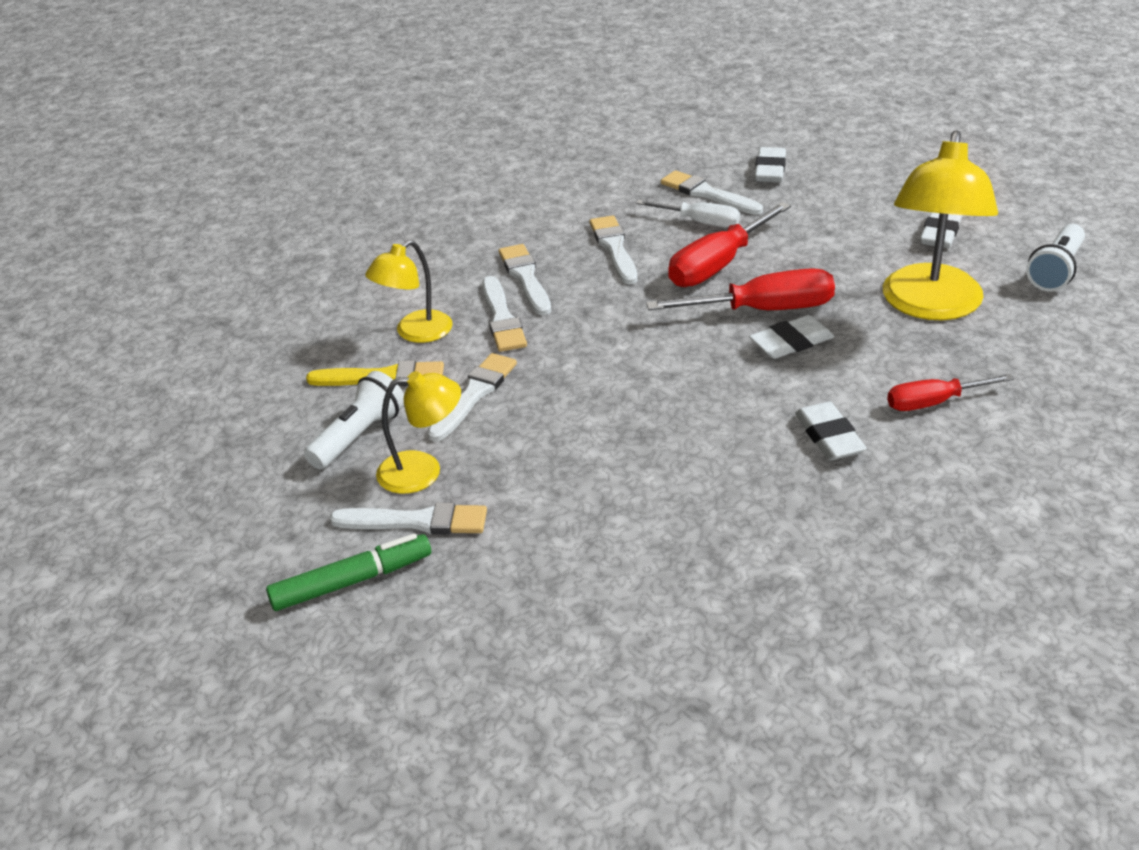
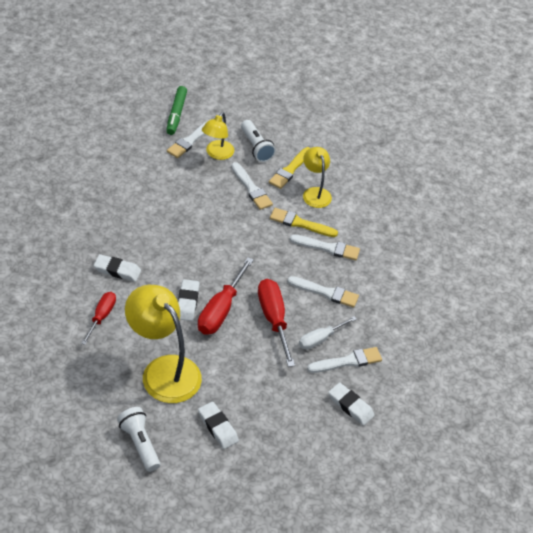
camera: 115 degrees right, 10 degrees up
white brush [482,276,527,352] -> yellow brush [270,208,338,237]

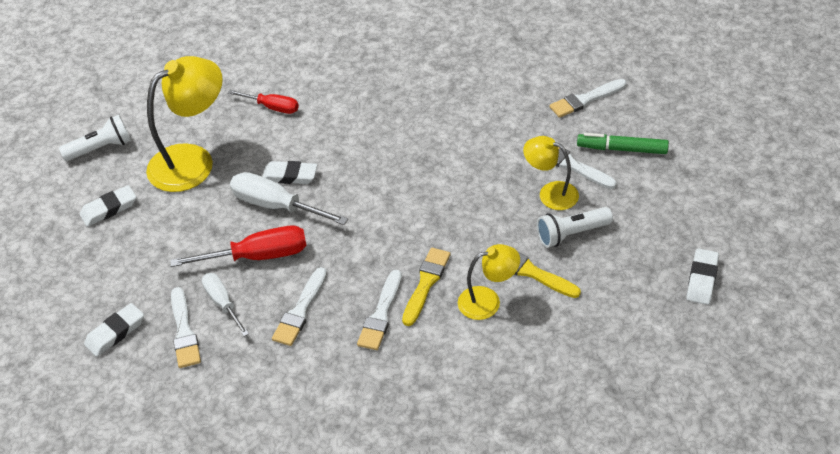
camera: 100 degrees right, 0 degrees up
white eraser [94,254,141,282] -> white eraser moved to [686,248,719,305]
red screwdriver [198,257,254,335] -> white screwdriver [230,172,348,225]
white brush [231,162,273,210] -> white brush moved to [549,79,627,118]

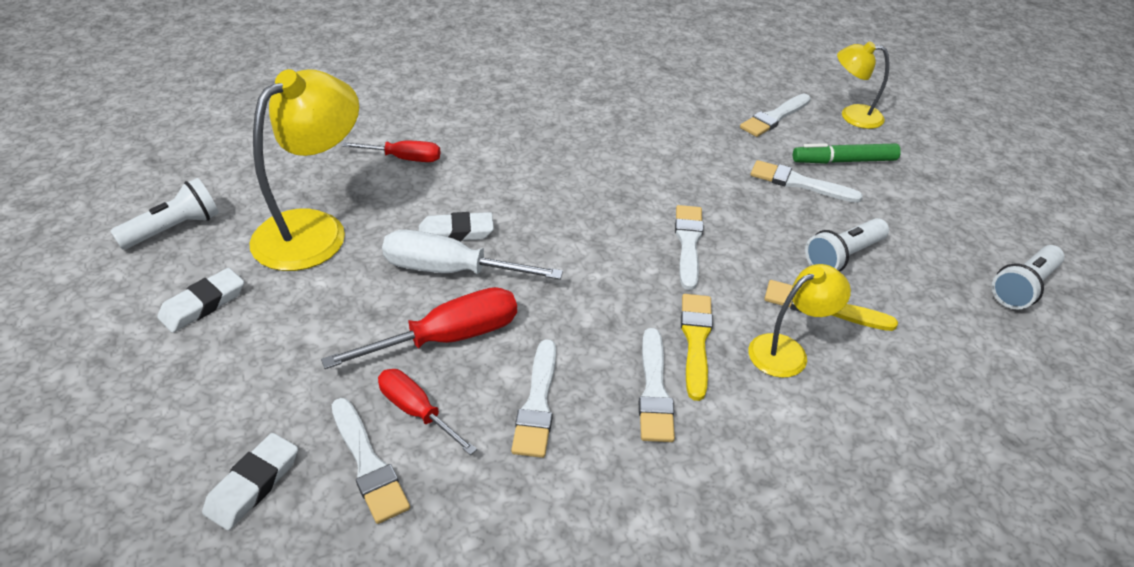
camera: 20 degrees left, 5 degrees down
white screwdriver [202,273,249,337] -> red screwdriver [378,369,477,455]
yellow lamp [523,136,579,210] -> yellow lamp moved to [837,41,889,129]
white eraser [686,248,719,305] -> white flashlight [992,245,1065,309]
none -> white brush [675,205,703,290]

